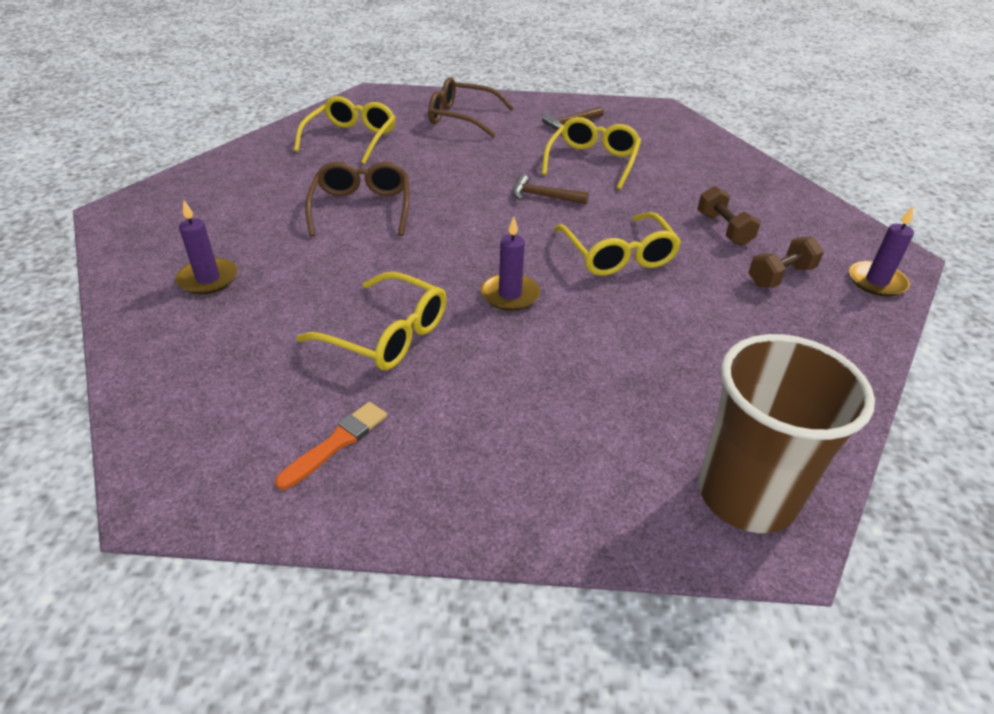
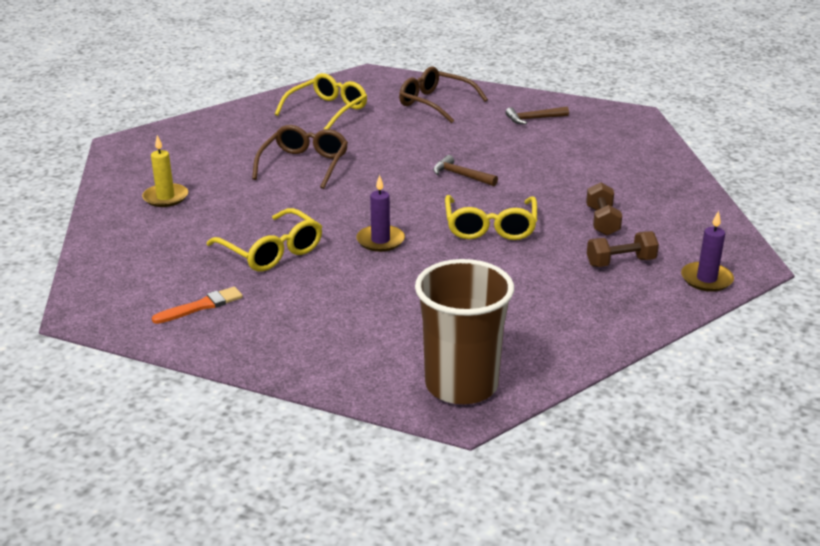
camera: 20 degrees right, 10 degrees down
purple candle [175,200,237,294] -> yellow candle [142,135,188,207]
yellow glasses [542,117,641,190] -> none

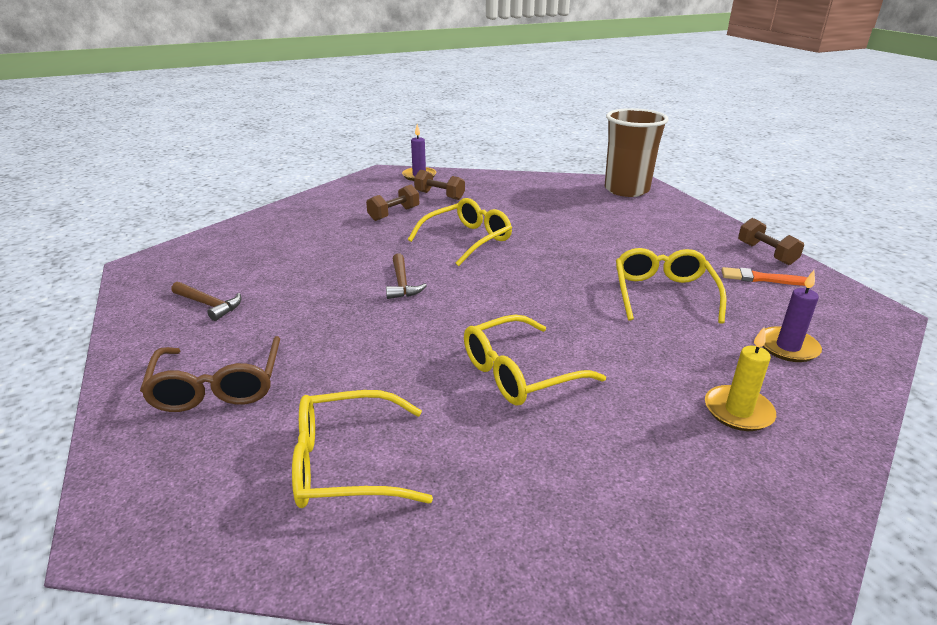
camera: 135 degrees left, 0 degrees up
brown glasses [252,125,348,189] -> yellow glasses [464,315,606,405]
purple candle [356,175,405,252] -> purple candle moved to [763,270,822,362]
none -> brown dumbbell [738,218,804,265]

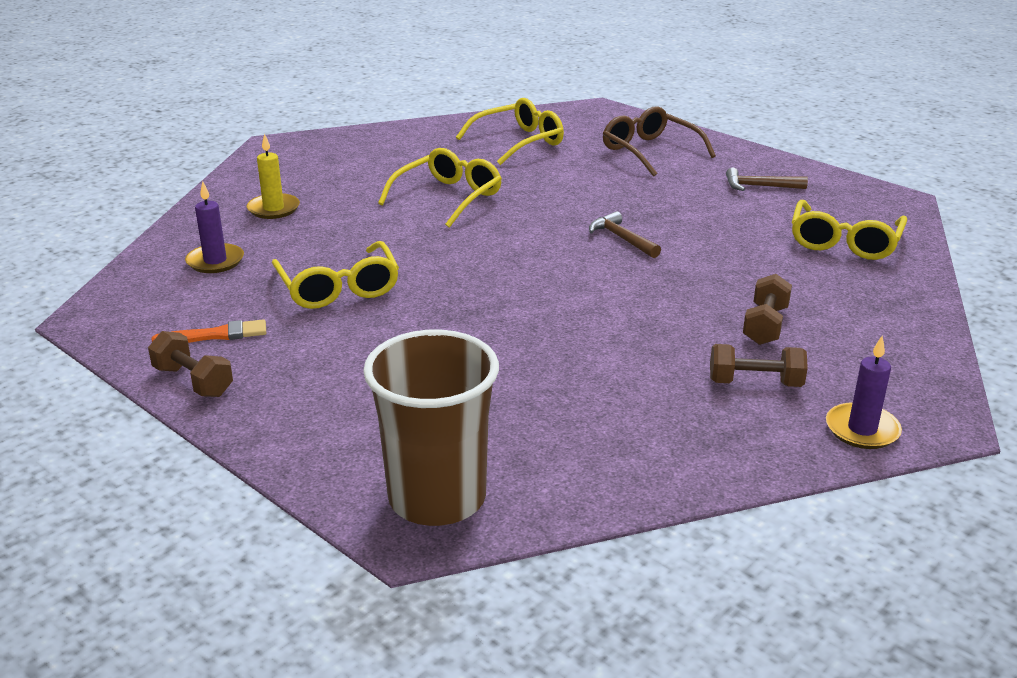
camera: 155 degrees right, 0 degrees up
yellow glasses [408,198,512,266] -> yellow glasses moved to [792,200,907,260]

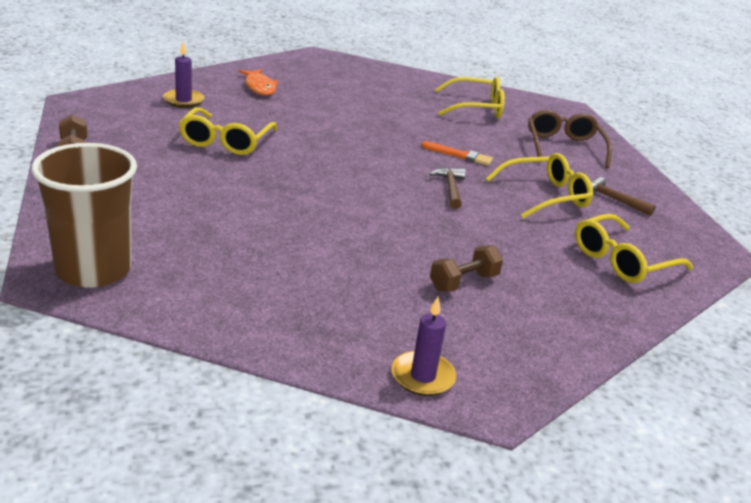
camera: 30 degrees right, 0 degrees up
orange brush [152,319,266,343] -> orange brush moved to [421,141,493,166]
yellow candle [247,133,300,219] -> orange fish [239,69,278,95]
yellow glasses [378,148,502,228] -> yellow glasses moved to [486,153,593,219]
brown dumbbell [710,344,808,387] -> none

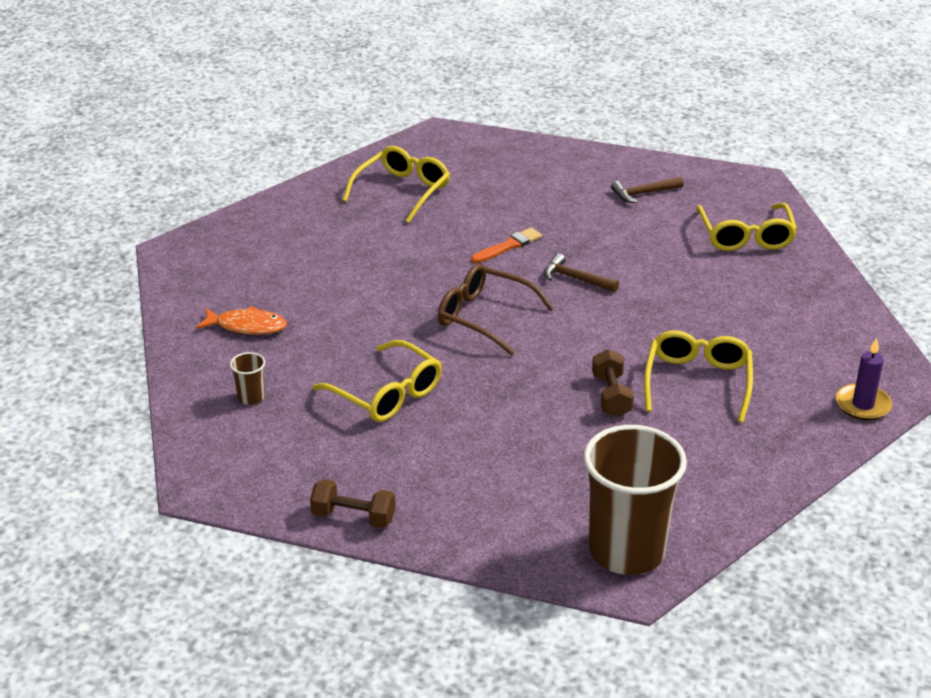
camera: 55 degrees left, 5 degrees up
purple candle [163,42,204,108] -> brown cup [230,352,265,405]
brown dumbbell [430,245,503,292] -> brown dumbbell moved to [592,349,634,417]
yellow glasses [486,153,593,219] -> yellow glasses moved to [644,331,753,423]
brown glasses [528,110,612,169] -> brown glasses moved to [438,264,554,355]

